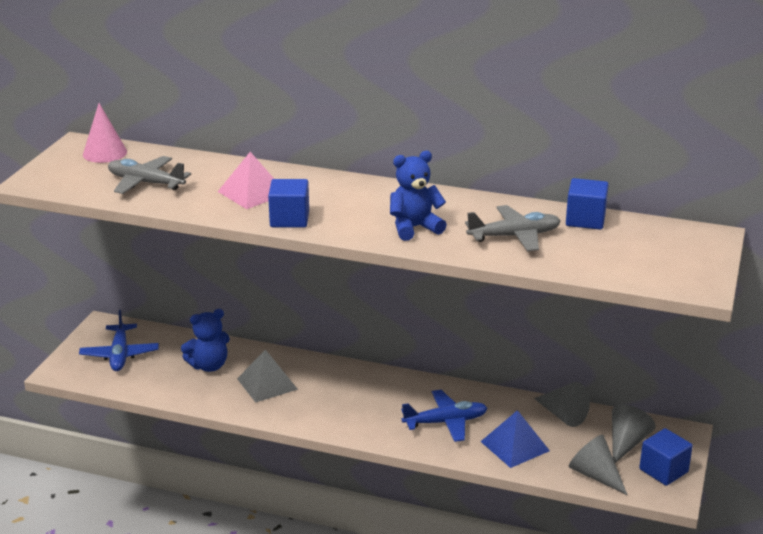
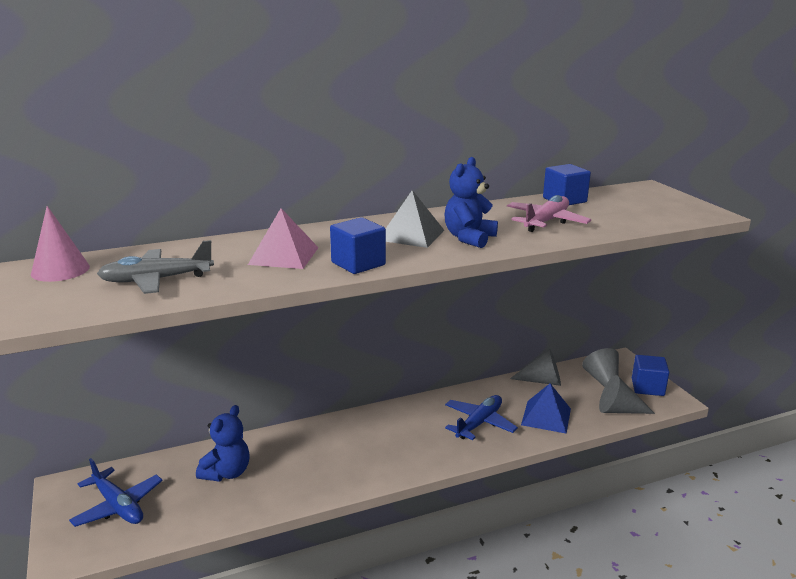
camera: 40 degrees left, 5 degrees down
grey pyramid [237,349,298,403] -> grey pyramid moved to [386,190,444,248]
grey plane [465,205,561,251] -> pink plane [507,195,591,232]

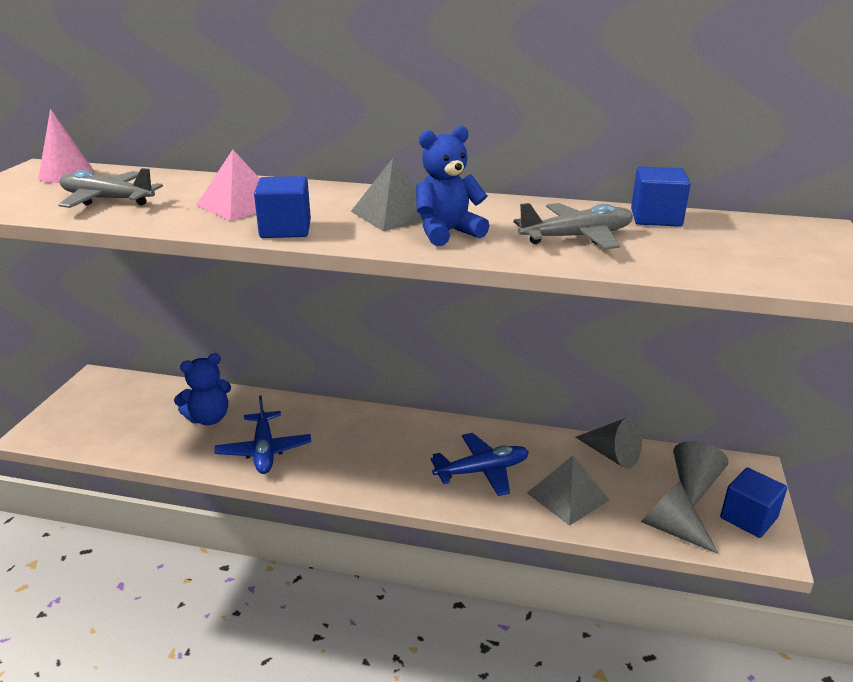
camera: 35 degrees right, 5 degrees up
blue plane [69,458,163,527] -> blue plane moved to [214,396,311,474]
pink plane [507,195,591,232] -> grey plane [513,203,633,250]
blue pyramid [521,383,571,434] -> grey pyramid [527,456,609,526]

